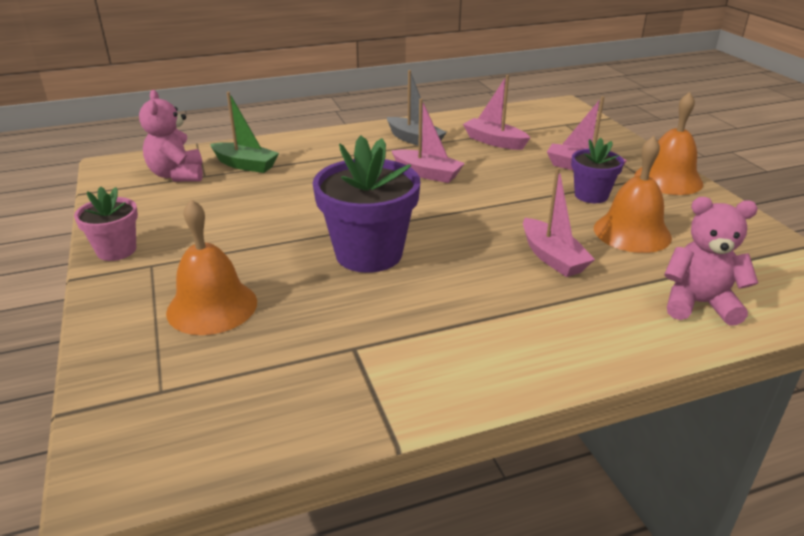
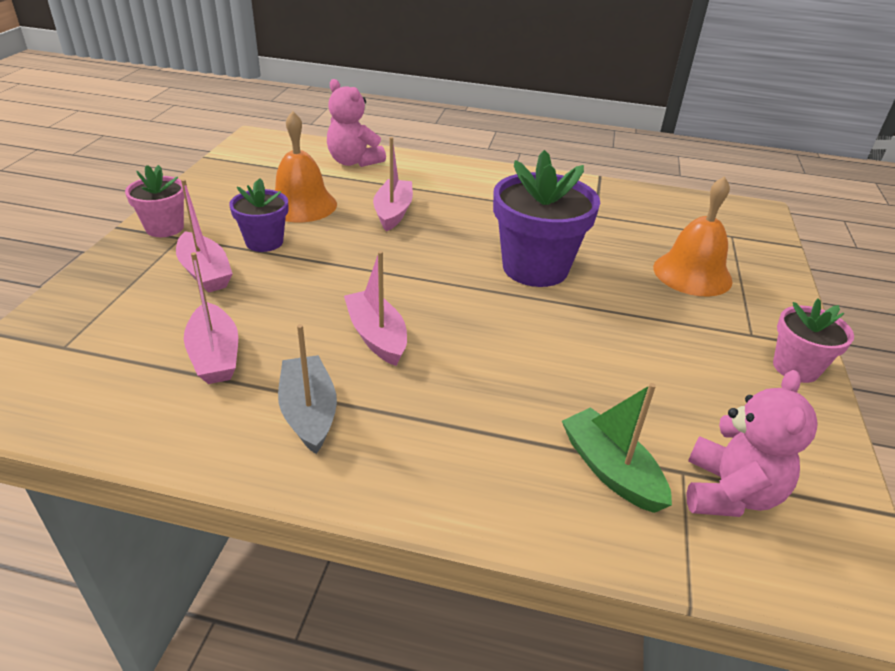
camera: 150 degrees left, 5 degrees up
orange bell [634,92,703,195] -> pink flower pot [125,165,185,237]

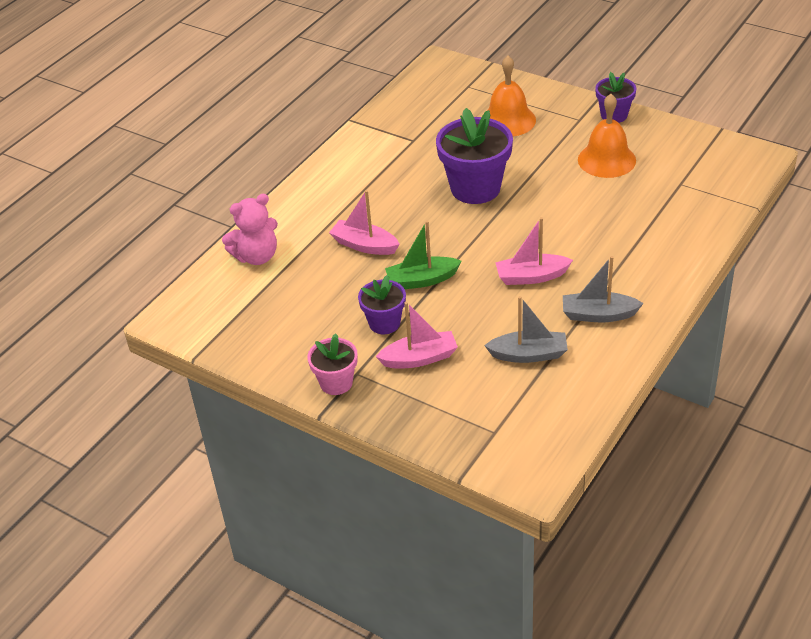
camera: 65 degrees left, 5 degrees up
pink boat [184,252,238,384] -> grey boat [484,296,568,363]
orange bell [275,111,337,222] -> orange bell moved to [578,94,636,178]
green boat [562,383,672,513] -> green boat moved to [385,221,462,289]
pink teddy bear [686,370,818,517] -> none
pink flower pot [773,298,854,383] -> purple flower pot [595,72,636,123]

